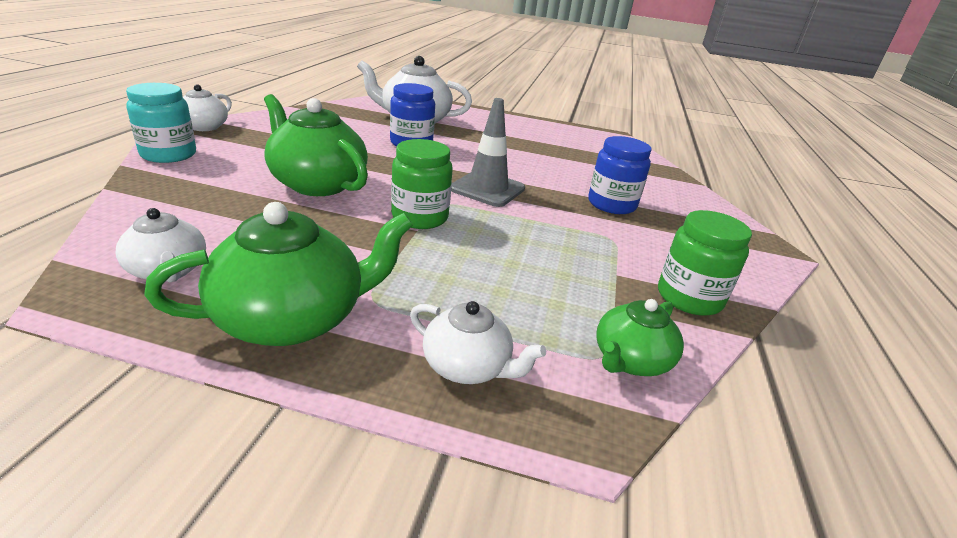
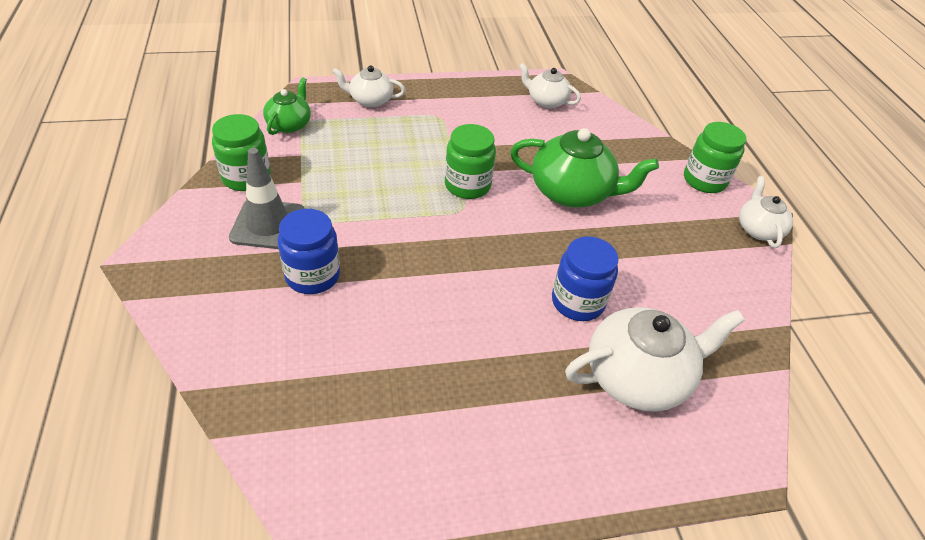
camera: 155 degrees right, 15 degrees up
turquoise jar [126,83,196,163] -> green jar [684,122,746,193]
green teapot [144,202,413,346] -> none
grey traffic cone [451,98,525,207] -> grey traffic cone moved to [229,148,305,249]

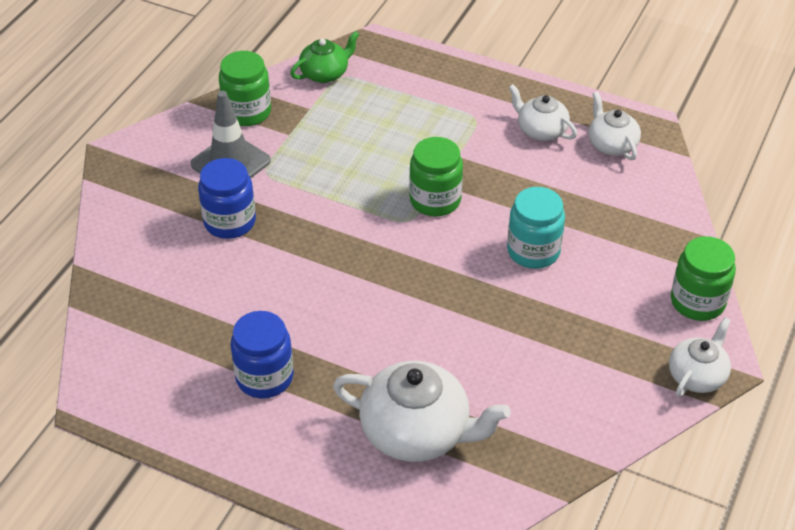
camera: 40 degrees right, 0 degrees up
white teapot [332,65,405,107] -> white teapot moved to [508,84,577,141]
green teapot [510,128,659,208] -> turquoise jar [507,187,565,269]
blue jar [552,237,619,321] -> blue jar moved to [231,311,293,398]

